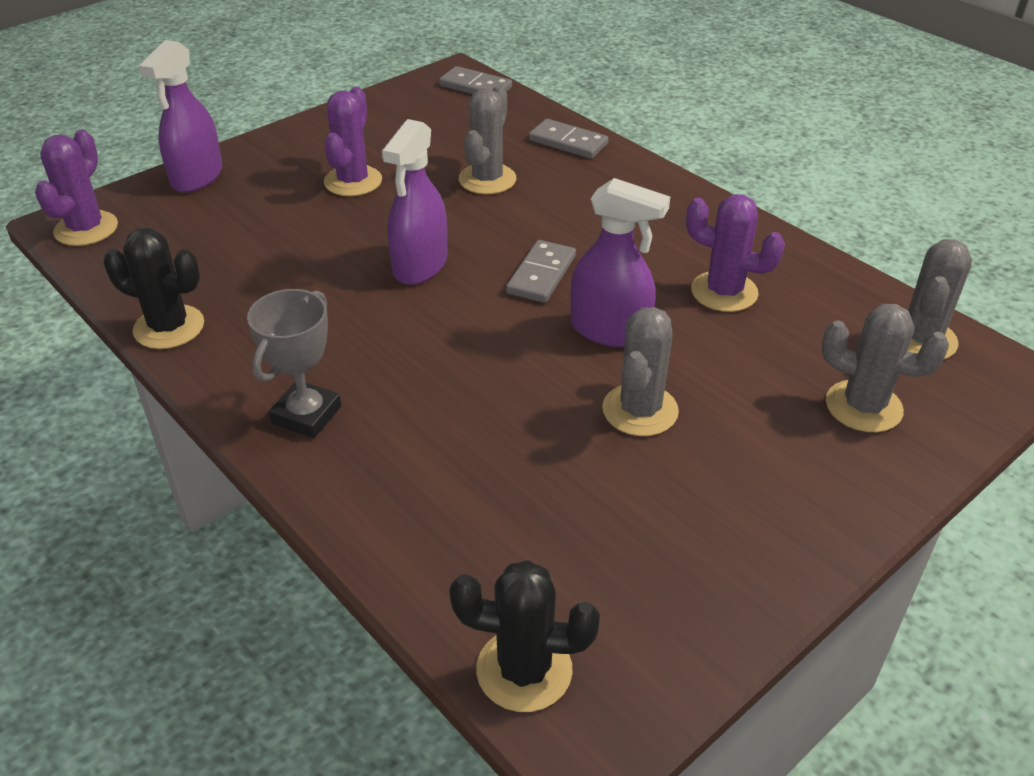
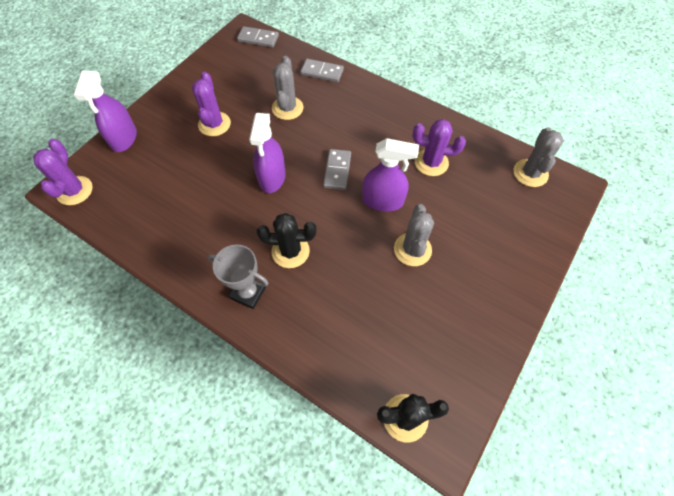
camera: 15 degrees left, 20 degrees up
black cactus [104,228,204,349] -> black cactus moved to [256,213,316,268]
grey trophy [247,289,341,438] -> grey trophy turned 75 degrees counterclockwise [208,245,269,309]
grey cactus [822,304,949,432] -> none

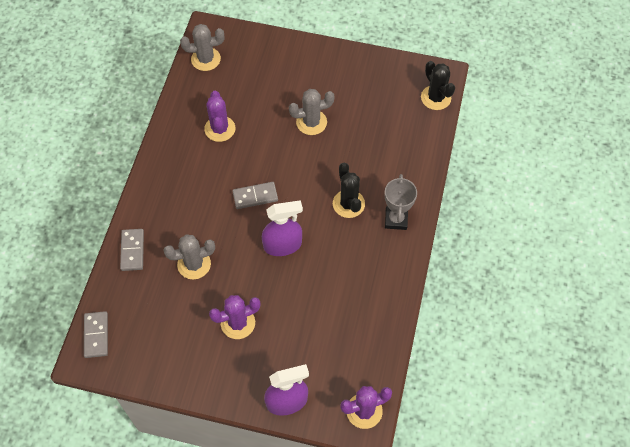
camera: 110 degrees left, 0 degrees up
purple spray bottle [362,138,419,212] -> none

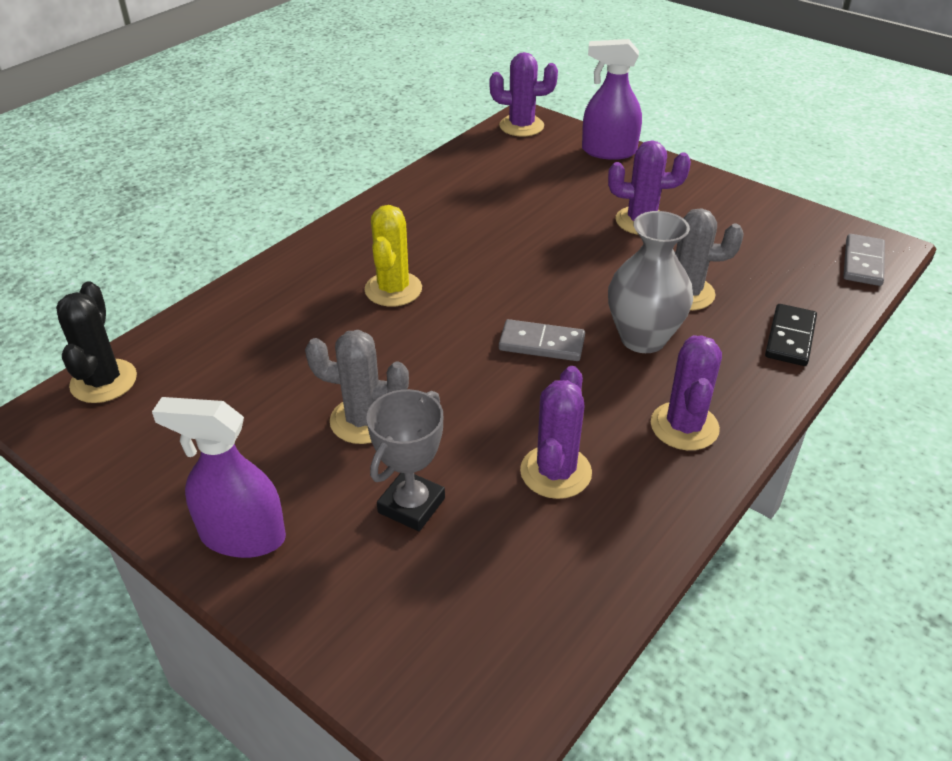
camera: 155 degrees left, 20 degrees down
grey domino [120,229,144,271] -> black domino [765,304,817,366]
grey cactus [180,24,224,71] -> none
purple spray bottle [262,200,303,256] -> purple spray bottle moved to [152,397,286,558]
black cactus [333,163,365,218] -> yellow cactus [365,205,422,306]
grey trophy [384,174,417,230] -> grey trophy moved to [366,389,445,531]
none -> grey vase [608,211,693,353]
none -> purple cactus [651,335,722,450]

